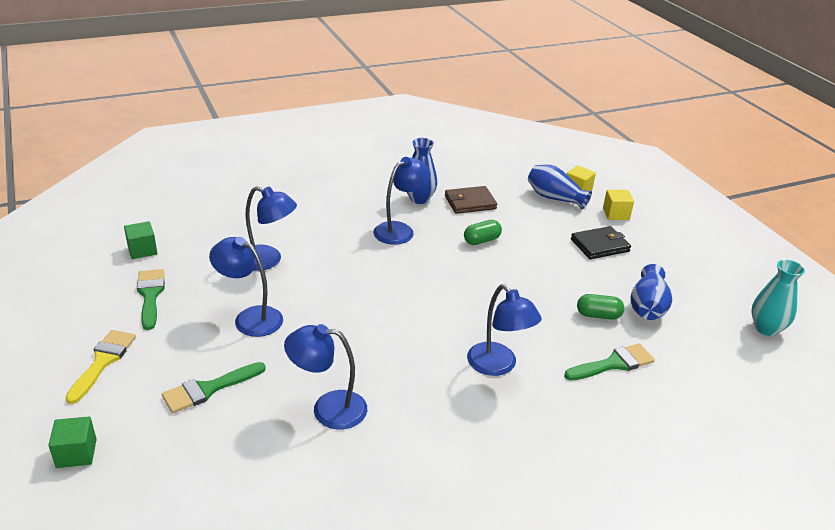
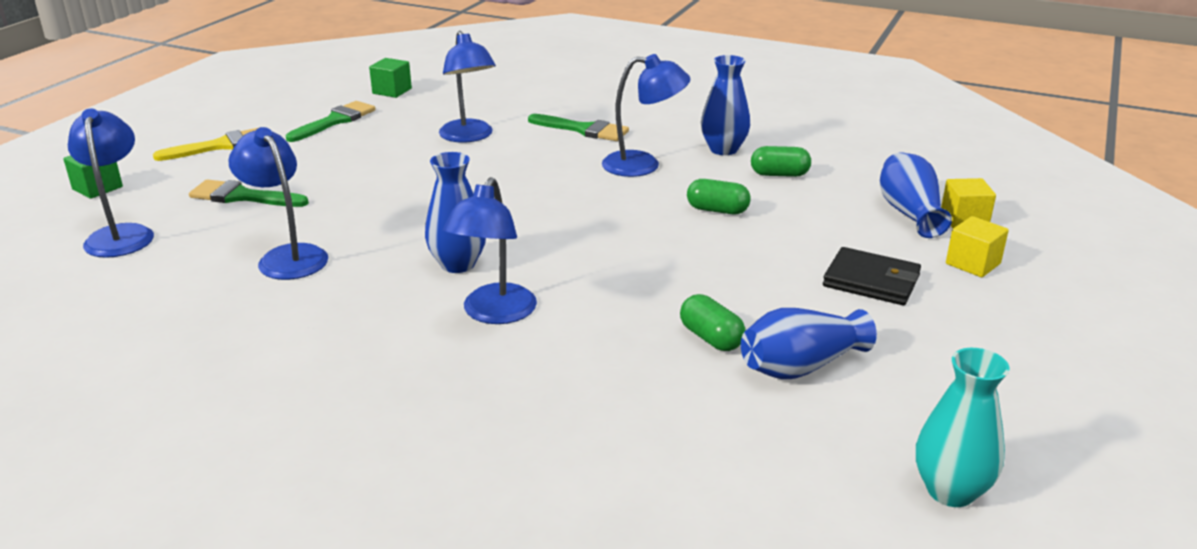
camera: 50 degrees right, 5 degrees down
blue lamp [209,237,283,337] -> blue lamp moved to [68,108,154,258]
brown wallet [445,186,497,214] -> green capsule [751,146,811,177]
green brush [564,343,655,381] -> green brush moved to [528,114,629,141]
none -> blue vase [425,152,486,273]

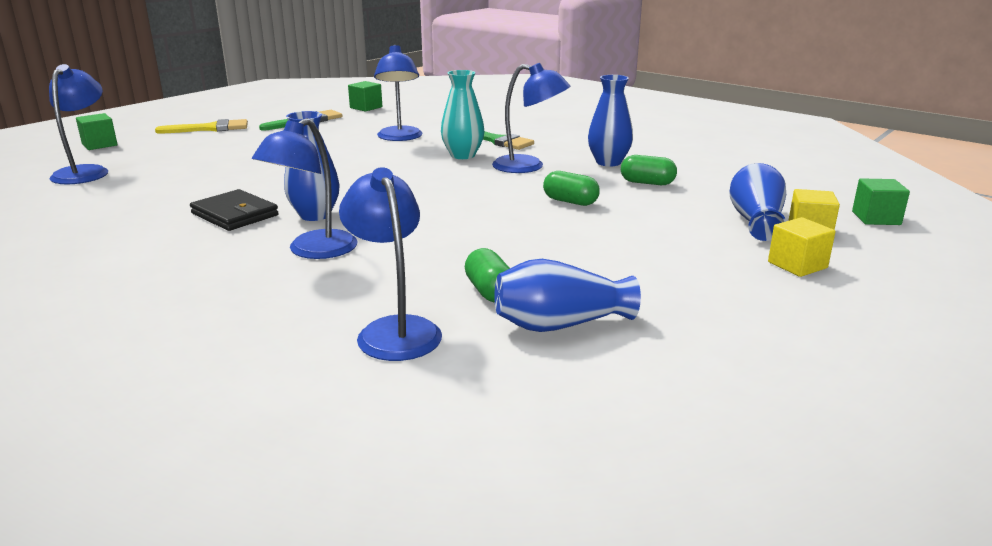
camera: 15 degrees right, 5 degrees down
green brush [189,179,309,207] -> none
blue lamp [228,127,328,280] -> blue lamp moved to [339,167,442,361]
black wallet [823,247,921,305] -> black wallet moved to [190,189,279,231]
turquoise vase [916,348,1010,507] -> turquoise vase moved to [441,70,485,159]
none -> green cube [852,179,910,225]

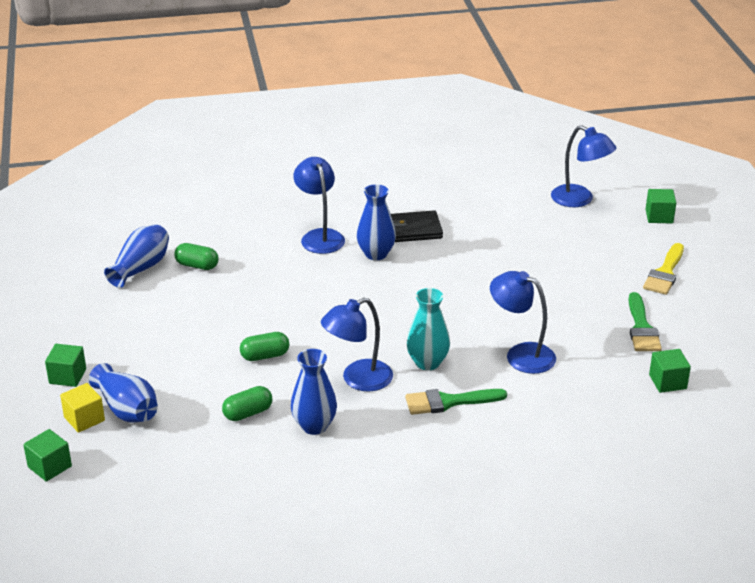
camera: 130 degrees right, 10 degrees up
blue lamp [339,167,442,361] -> none
yellow cube [768,217,835,277] -> green cube [45,344,86,387]

